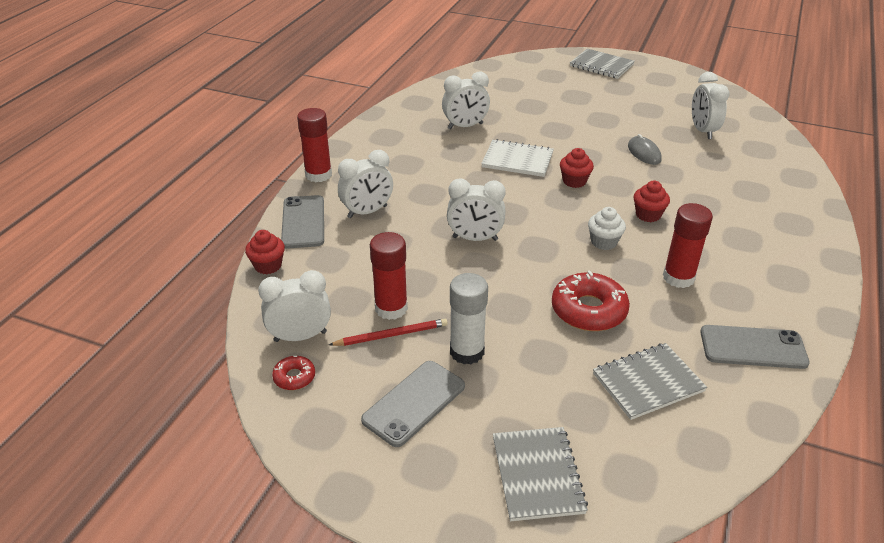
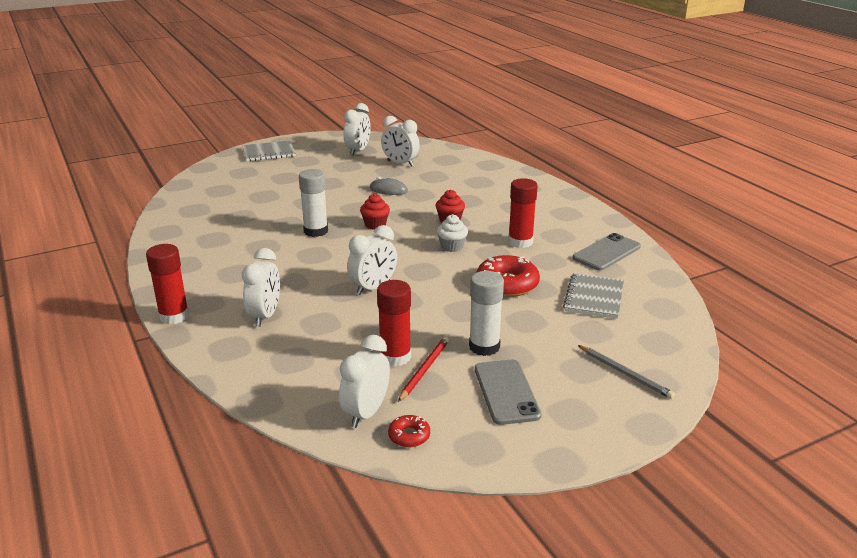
camera: 50 degrees left, 10 degrees down
red cupcake [245,230,285,274] -> none
grey phone [281,195,324,249] -> none
white clock [442,72,490,129] -> white clock moved to [343,103,371,155]
white notebook [481,139,554,177] -> white glue stick [299,169,328,237]
grey notebook [493,427,588,521] -> grey pencil [578,345,675,399]

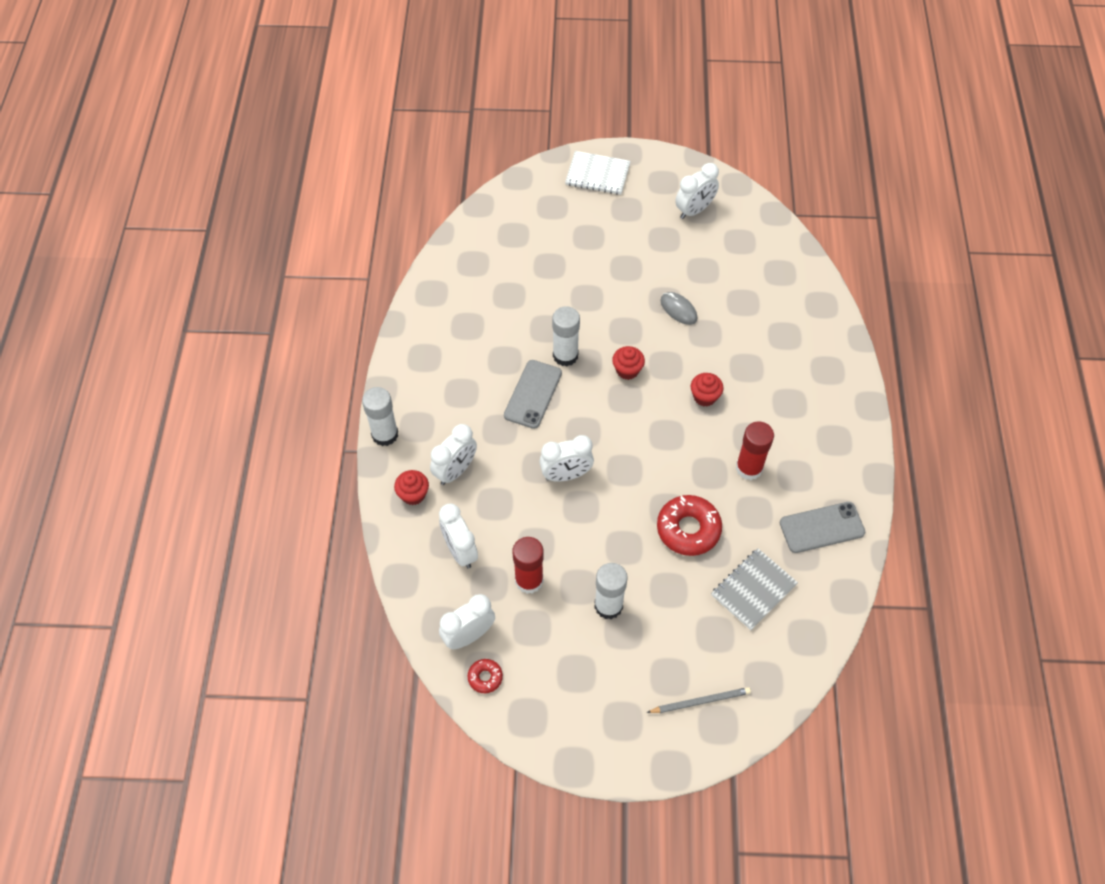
camera: 30 degrees right, 30 degrees up
red glue stick [146,244,189,324] -> white glue stick [362,387,398,446]
grey notebook [242,141,296,161] -> white notebook [565,151,631,195]
white clock [381,116,420,167] -> white clock moved to [439,504,478,569]
red pencil [398,337,449,402] -> none
white cupcake [437,214,468,252] -> none
grey phone [475,359,542,425] -> grey phone moved to [504,360,562,429]
grey pencil [578,345,675,399] -> grey pencil turned 90 degrees counterclockwise [646,687,751,713]
none -> red cupcake [394,470,429,505]

